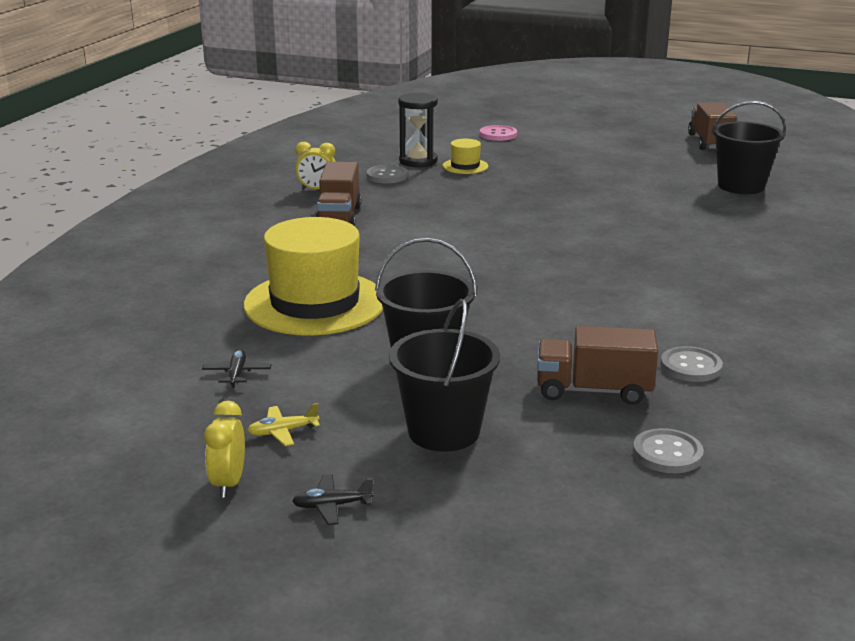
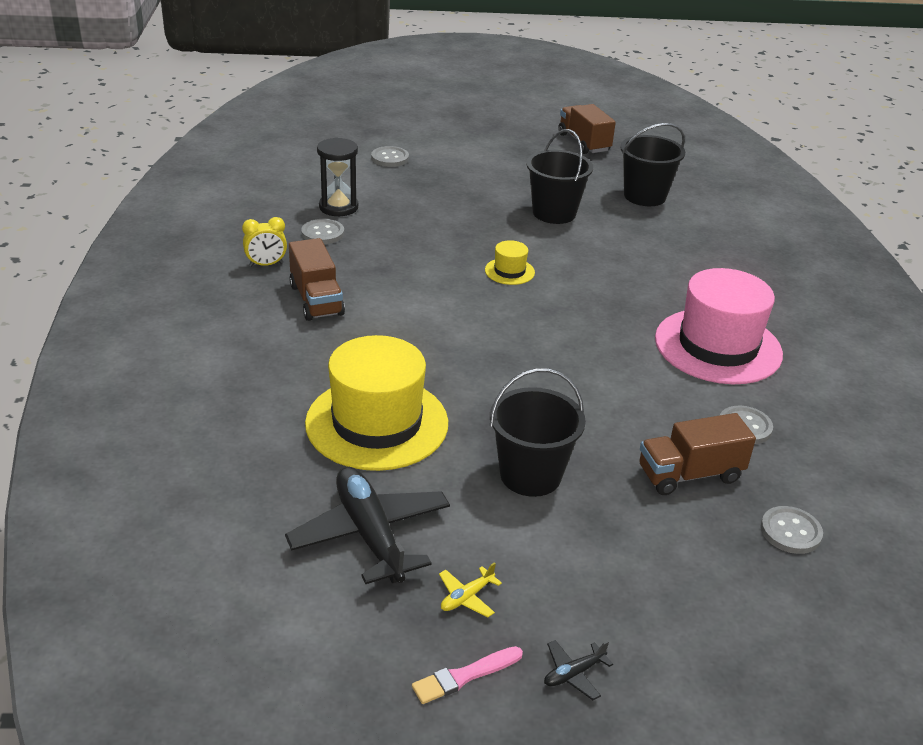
camera: 25 degrees left, 10 degrees up
black plane [202,349,271,388] -> black plane [285,467,450,584], size x2.42
yellow clock [204,401,245,498] -> pink brush [412,646,523,704]
black bucket [389,299,500,452] -> black bucket moved to [526,129,593,224]
yellow hat [442,139,488,174] -> yellow hat moved to [485,240,535,285]
pink button [480,125,517,141] -> grey button [371,146,409,167]
none -> pink hat [655,268,783,384]

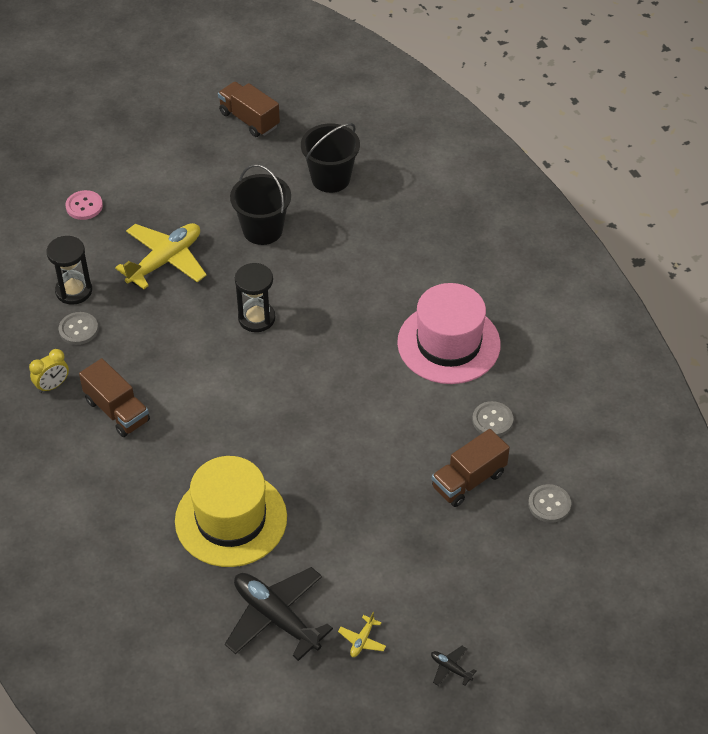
camera: 20 degrees left, 15 degrees up
grey button [371,146,409,167] -> pink button [66,190,103,220]
pink brush [412,646,523,704] -> none
yellow hat [485,240,535,285] -> black hourglass [235,263,275,332]
black bucket [490,368,586,497] -> none
black plane [544,640,613,700] -> black plane turned 90 degrees clockwise [431,646,476,686]
none -> yellow plane [115,223,207,289]

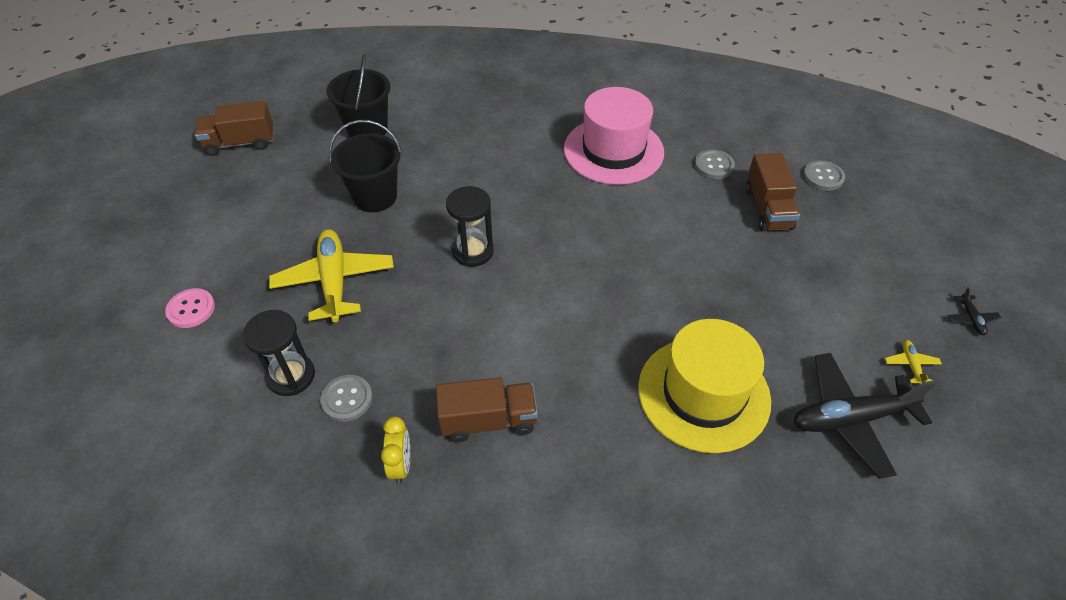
camera: 55 degrees left, 0 degrees up
yellow plane [338,612,386,657] -> yellow plane turned 150 degrees counterclockwise [885,340,942,384]
black plane [431,646,476,686] -> black plane turned 75 degrees counterclockwise [947,287,1001,335]

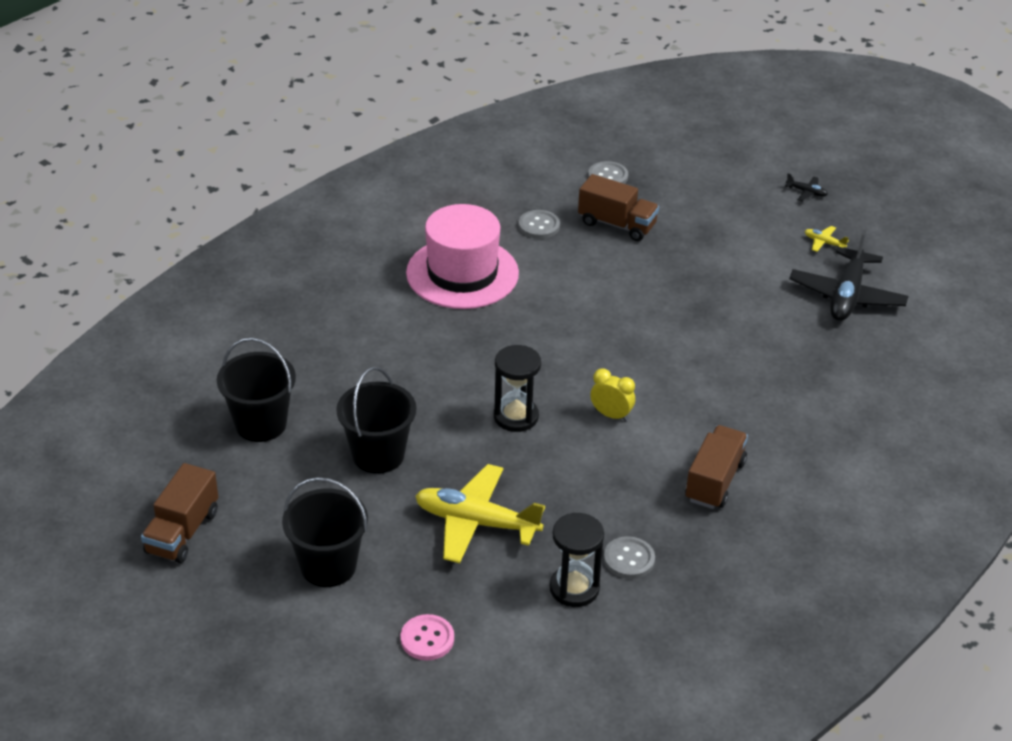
camera: 60 degrees left, 10 degrees down
yellow clock [381,417,410,484] -> yellow clock moved to [590,369,635,422]
yellow hat [638,319,771,453] -> none
none -> black bucket [282,477,368,587]

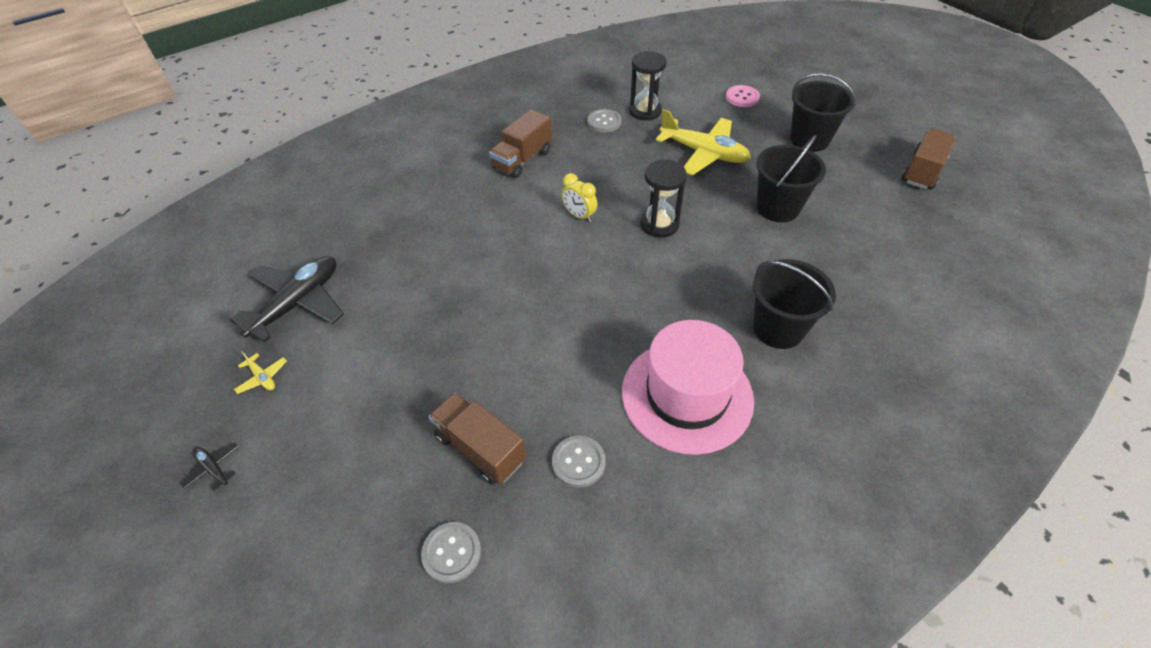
camera: 165 degrees left, 10 degrees up
black bucket [217,338,296,442] -> black bucket moved to [753,259,836,349]

